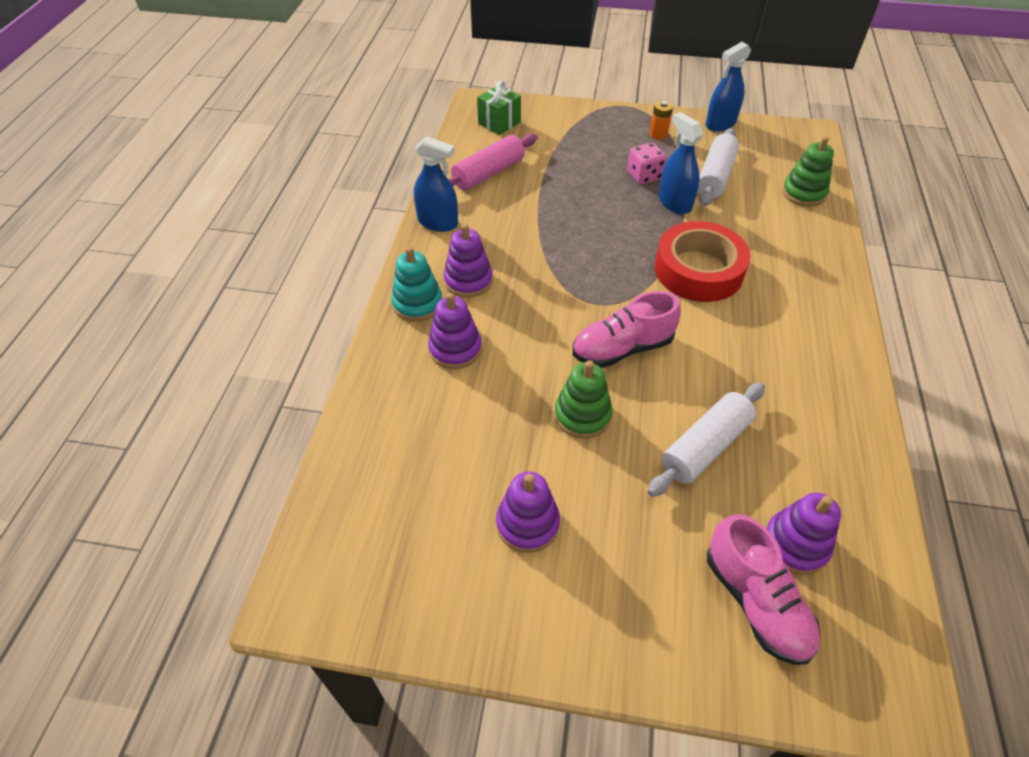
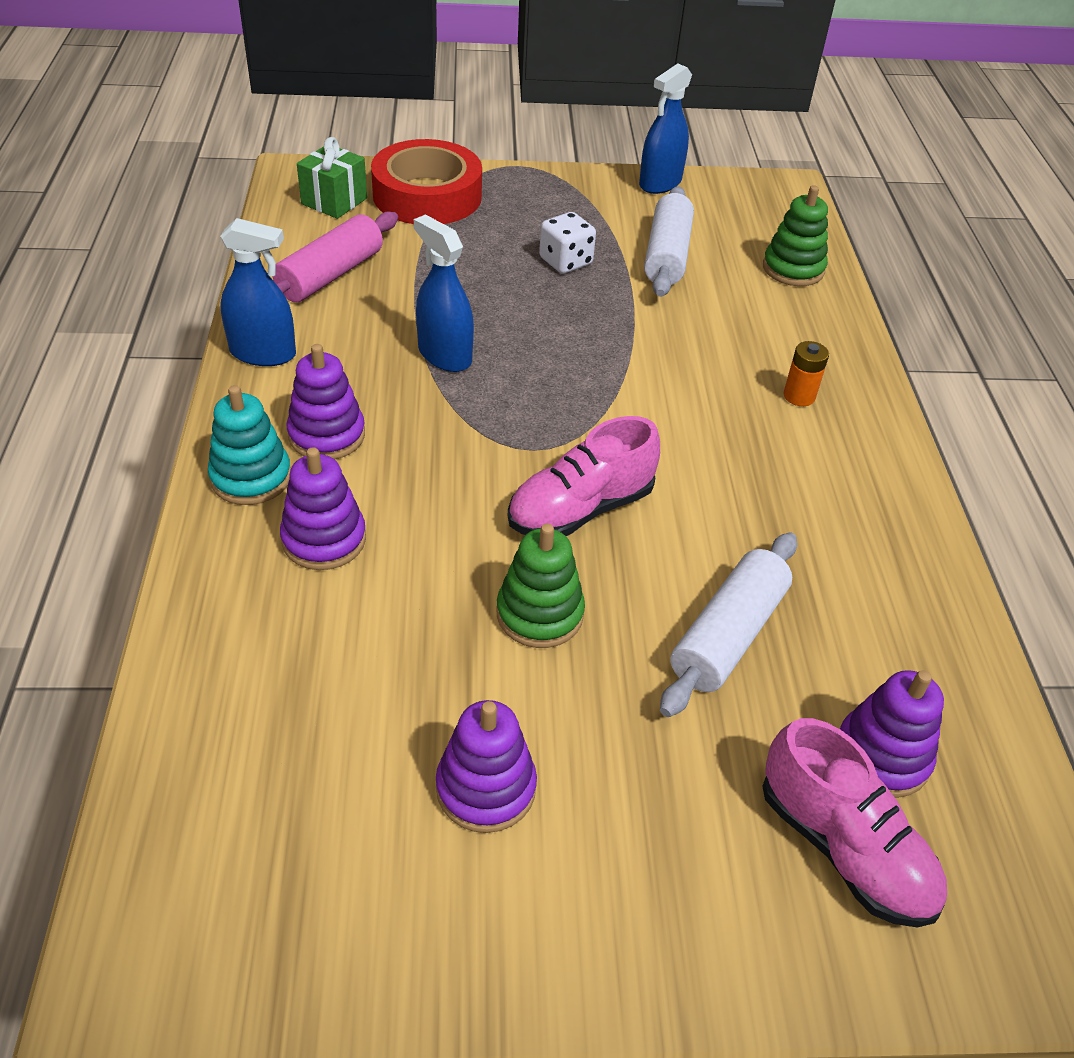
camera: 15 degrees left, 5 degrees down
pink dice [627,142,667,184] -> white dice [539,212,596,274]
orange battery [650,101,673,140] -> orange battery moved to [783,341,829,406]
red tape [654,221,751,302] -> red tape moved to [371,139,482,224]
blue spray bottle [659,112,704,214] -> blue spray bottle moved to [414,214,474,372]

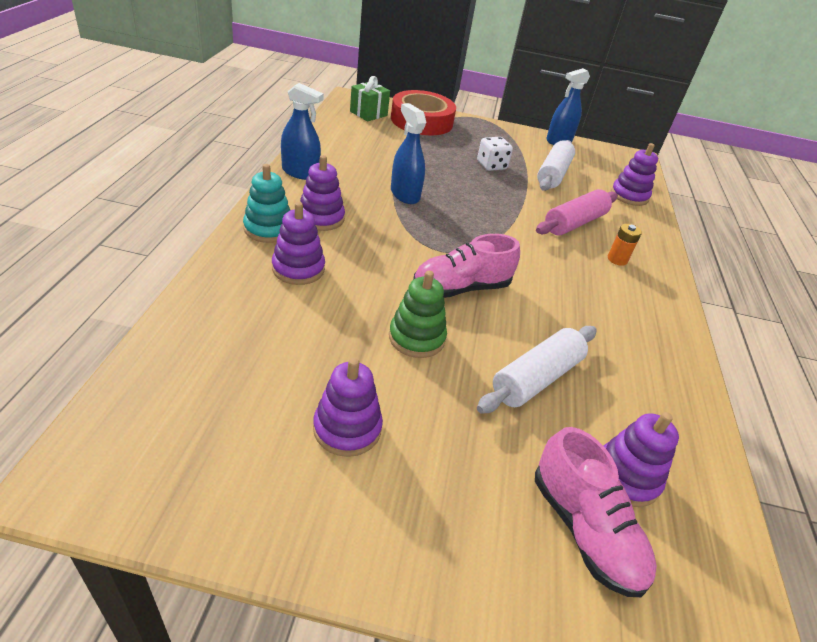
camera: 10 degrees right, 5 degrees down
pink rolling pin [272,212,398,302] -> pink rolling pin moved to [536,189,618,236]
green stacking toy [763,185,828,286] -> purple stacking toy [611,143,658,206]

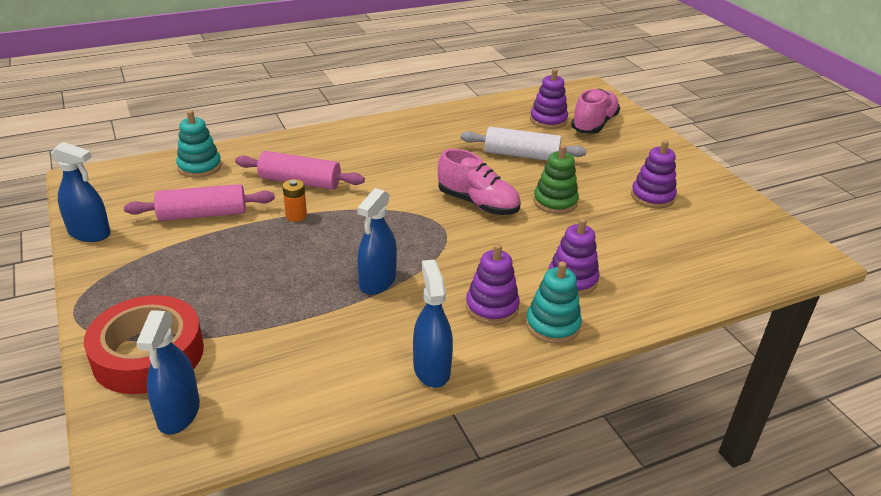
camera: 120 degrees left, 5 degrees down
green gift [350,76,390,121] -> blue spray bottle [136,310,200,435]
white dice [477,137,513,171] -> none
white rolling pin [537,140,575,191] -> pink rolling pin [124,184,275,221]
orange battery [608,224,642,266] -> orange battery moved to [283,179,307,222]
purple stacking toy [611,143,658,206] -> turquoise stacking toy [176,110,221,178]

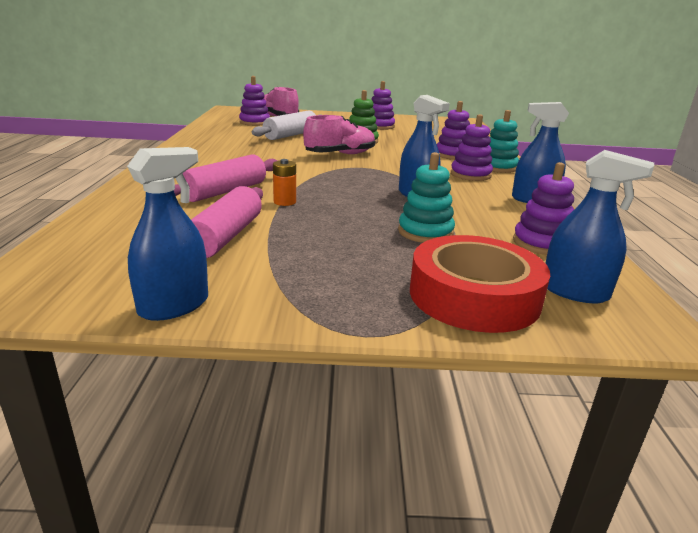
camera: 65 degrees left, 10 degrees down
turquoise stacking toy [176,110,221,178] -> turquoise stacking toy moved to [398,152,455,243]
none -> purple stacking toy [513,162,574,255]

